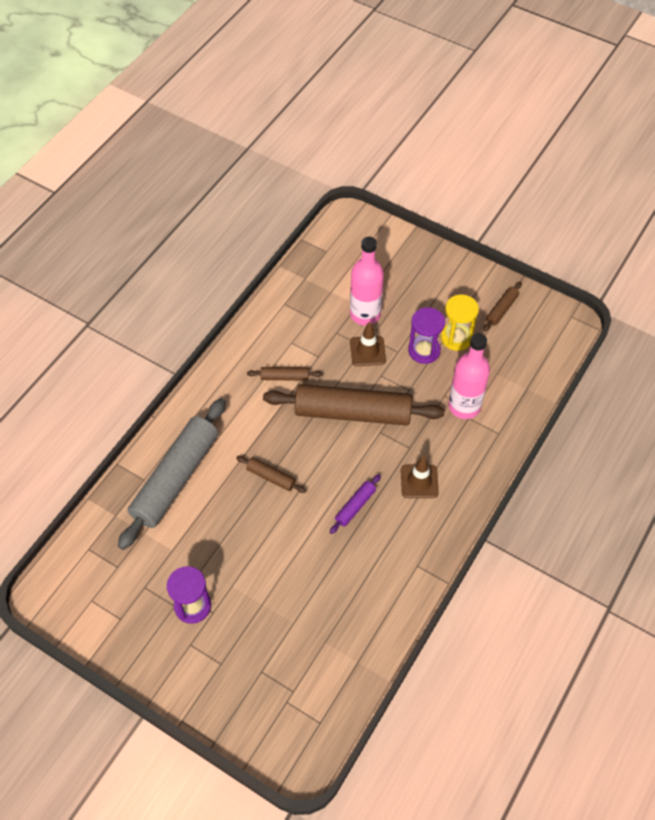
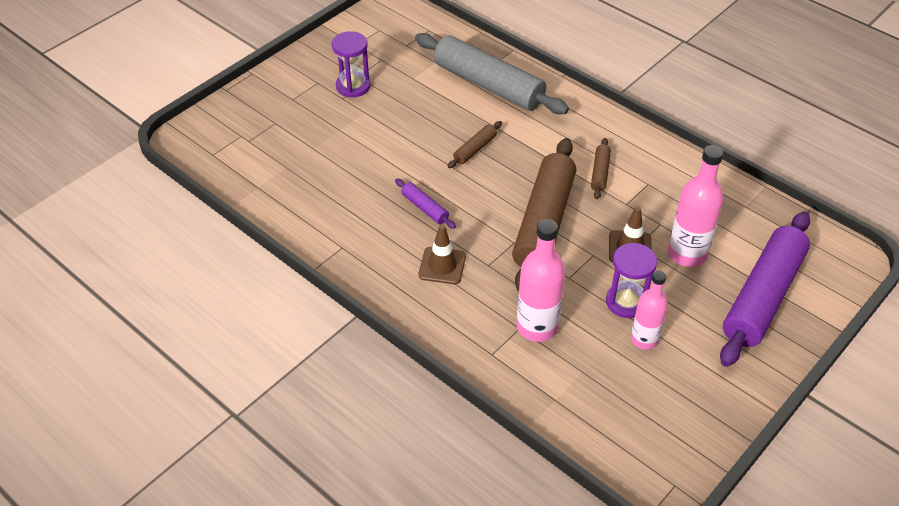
camera: 100 degrees right, 10 degrees down
yellow hourglass [441,294,479,351] -> pink bottle [631,270,668,349]
brown rolling pin [483,282,522,331] -> none
none -> purple rolling pin [720,211,810,367]

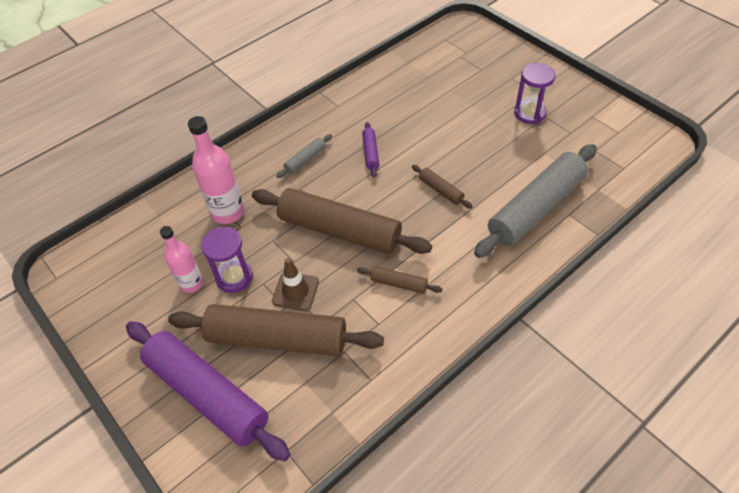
camera: 100 degrees right, 5 degrees up
purple rolling pin [395,179,456,229] -> purple rolling pin turned 60 degrees counterclockwise [362,122,379,177]
brown traffic cone [419,224,466,284] -> grey rolling pin [276,134,332,178]
pink bottle [668,145,724,267] -> brown rolling pin [168,304,384,356]

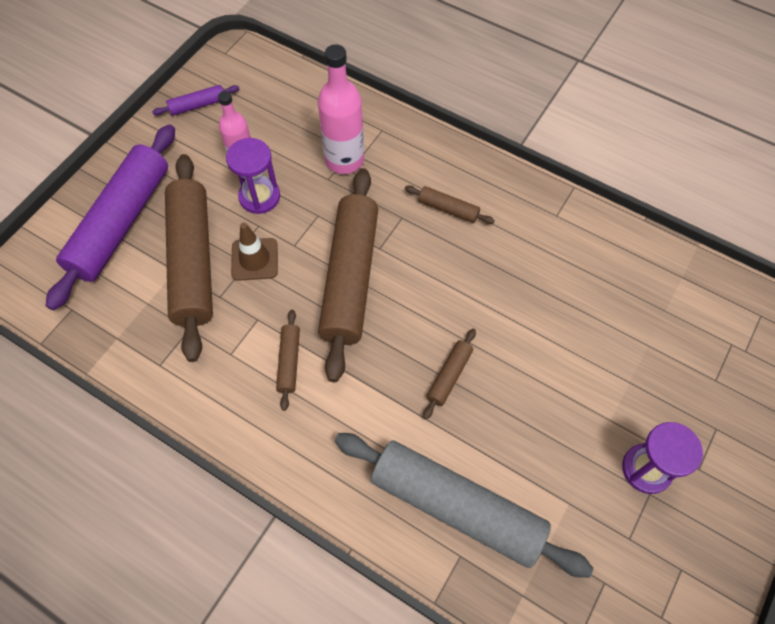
camera: 70 degrees right, 10 degrees up
grey rolling pin [276,134,332,178] -> brown rolling pin [405,185,495,224]
purple rolling pin [362,122,379,177] -> purple rolling pin moved to [152,85,239,116]

